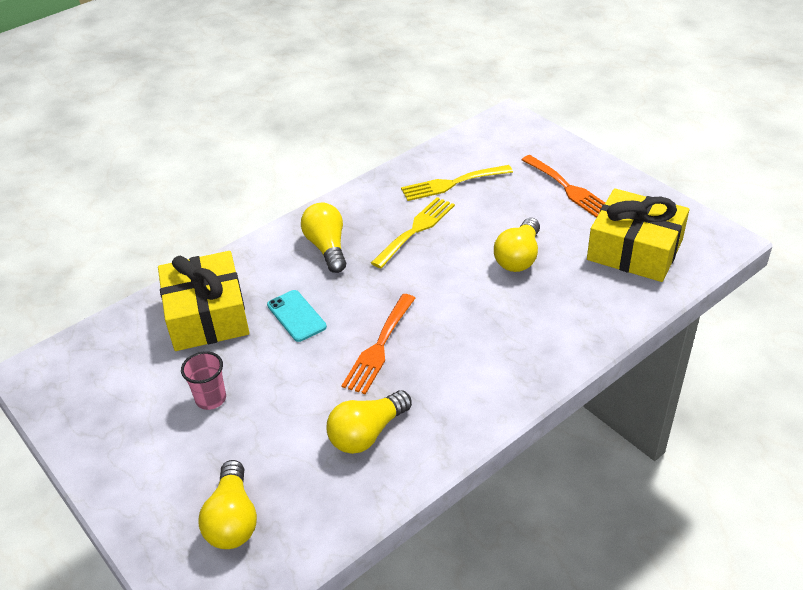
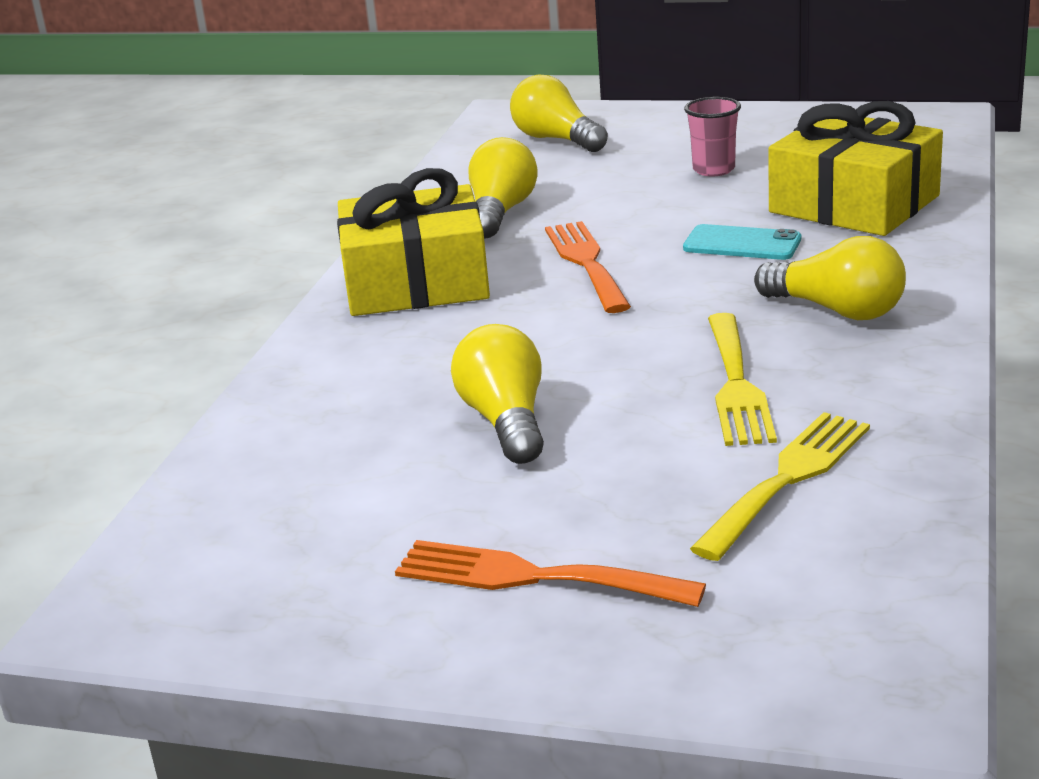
camera: 145 degrees right, 15 degrees down
yellow gift [587,188,689,282] -> yellow gift moved to [337,168,490,316]

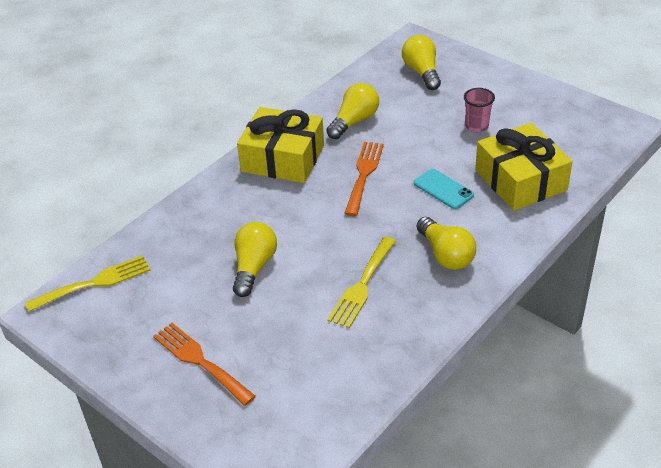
camera: 25 degrees right, 15 degrees up
yellow fork [690,412,870,561] -> yellow fork moved to [25,255,151,312]

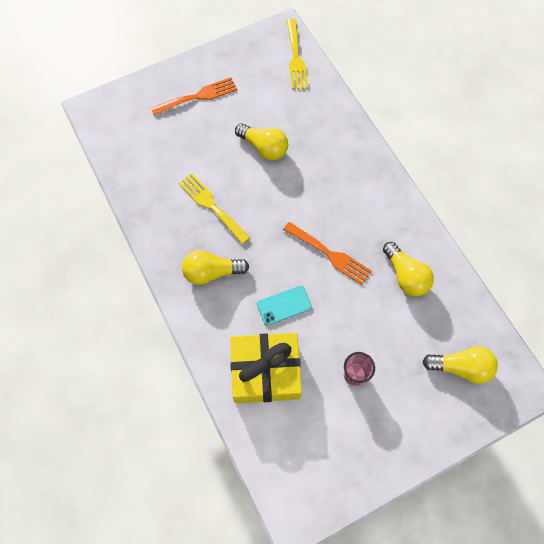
camera: 110 degrees right, 25 degrees up
yellow gift [237,107,324,183] -> none

